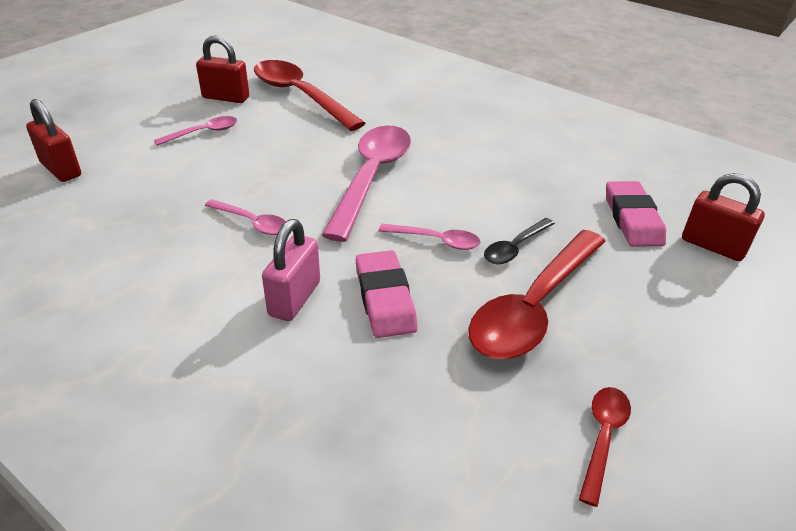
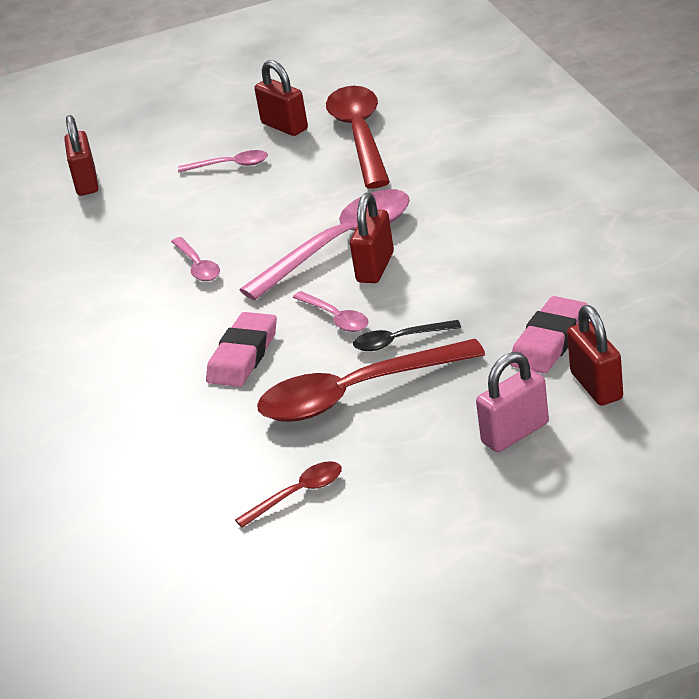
camera: 40 degrees right, 5 degrees down
pink padlock [262,219,320,321] -> pink padlock moved to [476,352,549,452]
none -> red padlock [350,193,394,283]

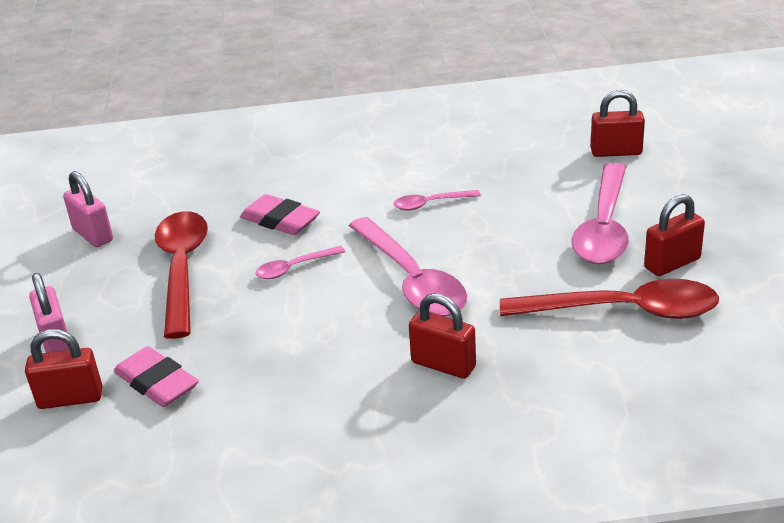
camera: 100 degrees right, 0 degrees up
pink spoon [178,150,268,173] -> pink spoon [572,162,629,264], size x2.08
red spoon [235,461,342,528] -> pink padlock [63,171,113,247]
red padlock [350,193,394,283] -> red padlock moved to [409,293,476,379]
black spoon [353,320,461,351] -> none

